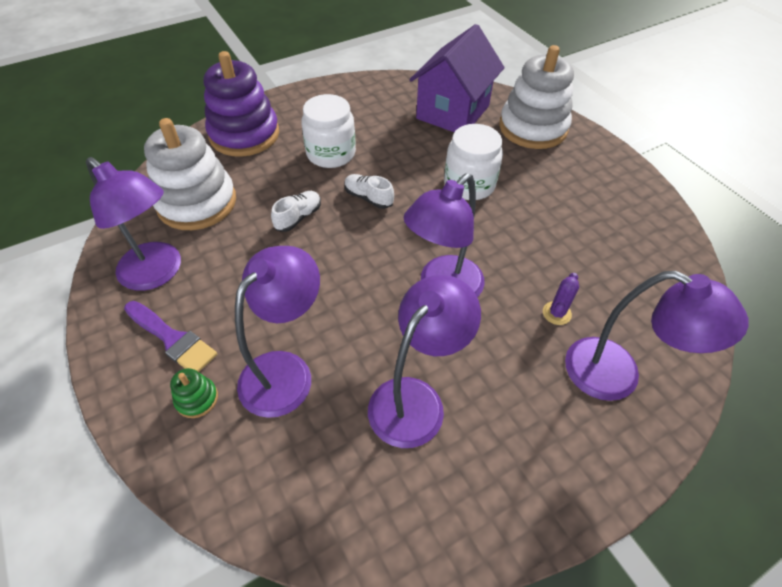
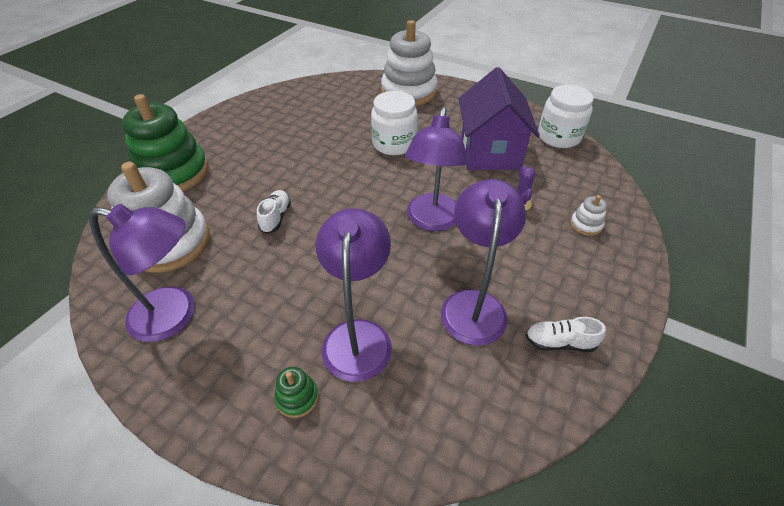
camera: 30 degrees left, 5 degrees down
purple brush [124,301,217,372] -> none
purple stacking toy [203,51,279,157] -> green stacking toy [122,94,208,191]
white jar [302,94,356,168] -> white jar moved to [538,85,594,148]
white shoe [345,174,394,209] -> white shoe moved to [525,317,606,352]
purple house [410,24,505,132] -> purple house moved to [459,67,540,170]
purple lamp [565,271,748,401] -> white stacking toy [570,195,607,236]

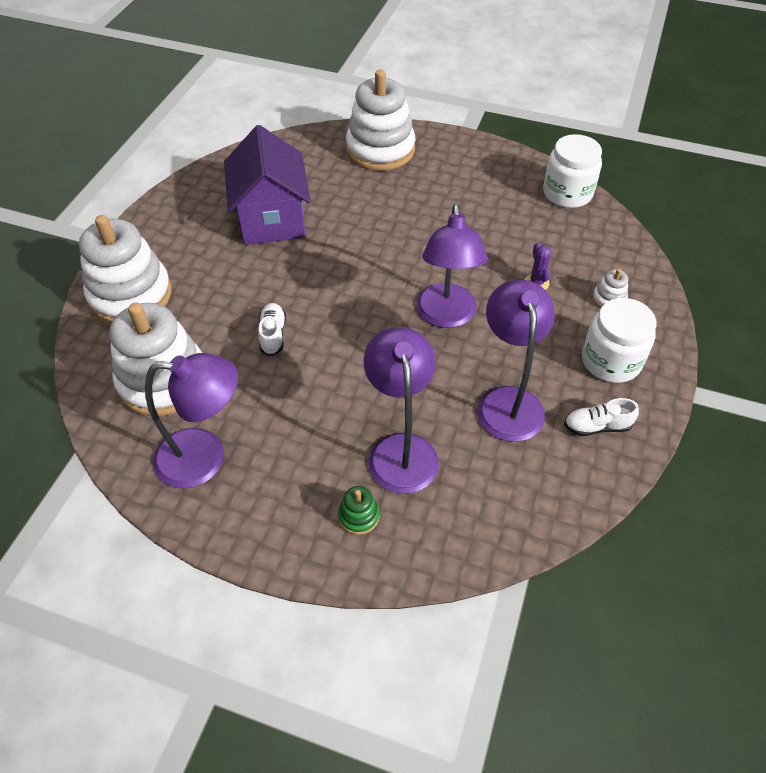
camera: 10 degrees left, 5 degrees up
green stacking toy [122,94,208,191] -> white stacking toy [79,215,172,324]
white jar [371,91,418,155] -> white jar moved to [582,298,657,383]
purple house [459,67,540,170] -> purple house moved to [224,125,310,245]

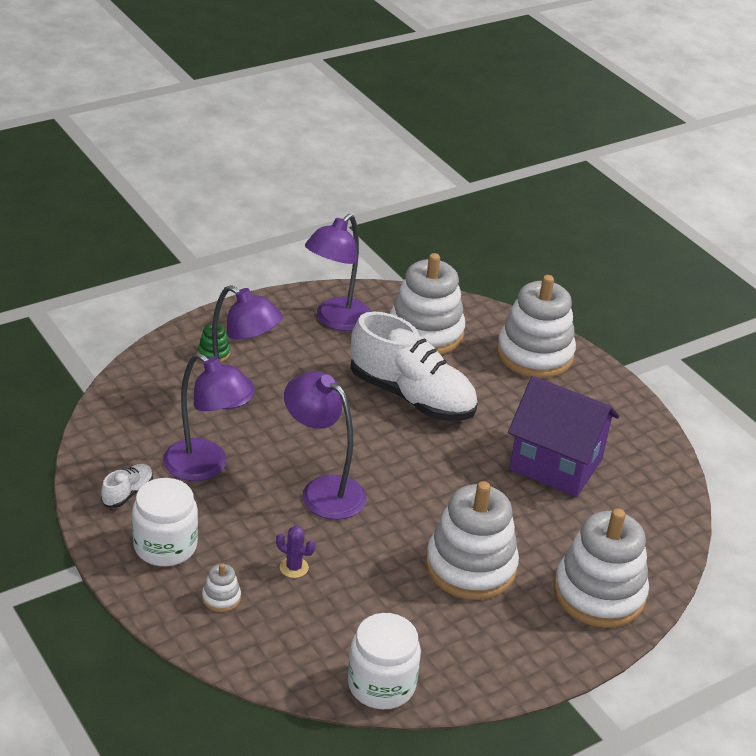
camera: 125 degrees right, 15 degrees down
white shoe [258,303,286,356] -> white shoe [351,312,478,421], size x2.41
none -> white stacking toy [426,481,519,600]

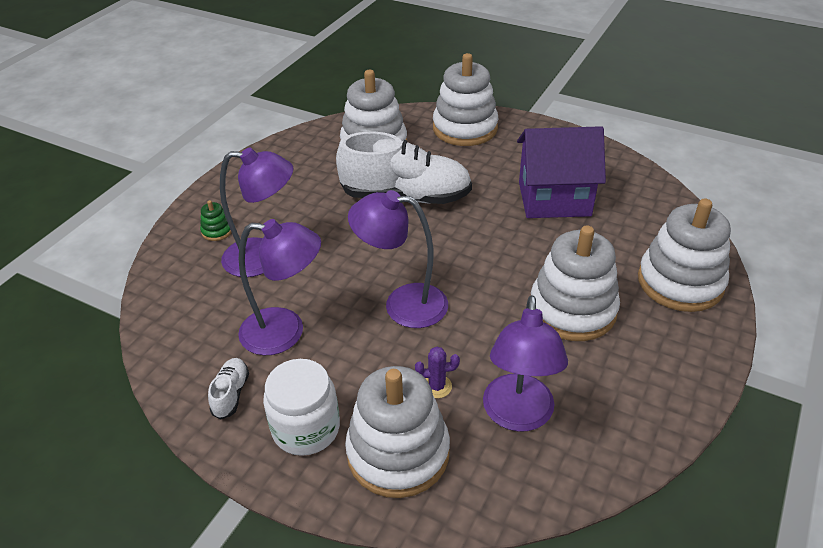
camera: 25 degrees left, 5 degrees up
white stacking toy [202,563,241,612] -> white stacking toy [345,366,450,498], size x2.46
purple lamp [305,214,371,331] -> purple lamp moved to [483,295,568,432]
white jar [348,613,421,709] -> none

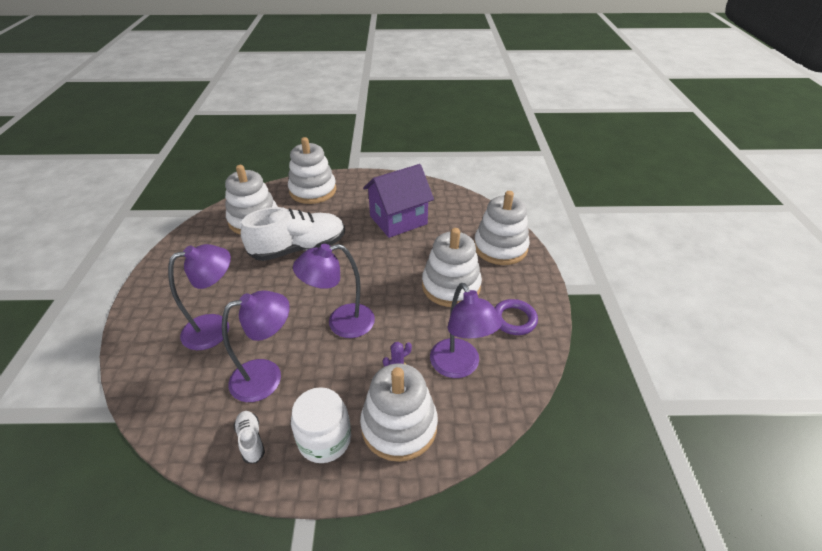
camera: 30 degrees left, 0 degrees up
green stacking toy [200,200,232,241] -> none
none -> purple ring [494,299,538,335]

